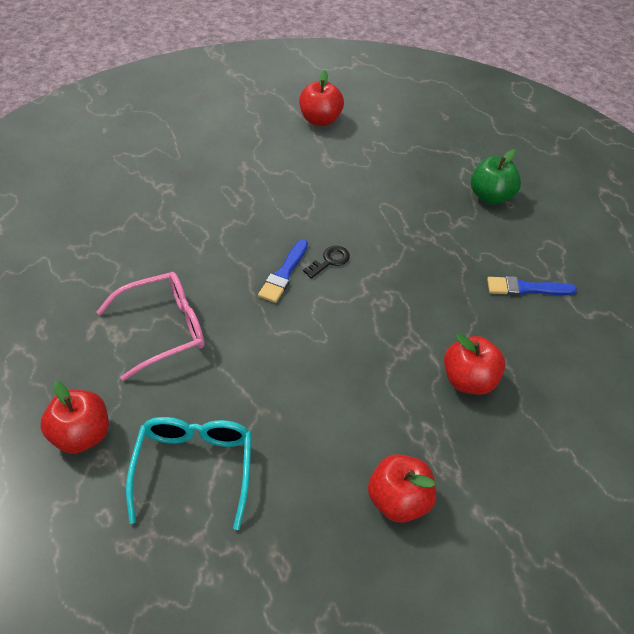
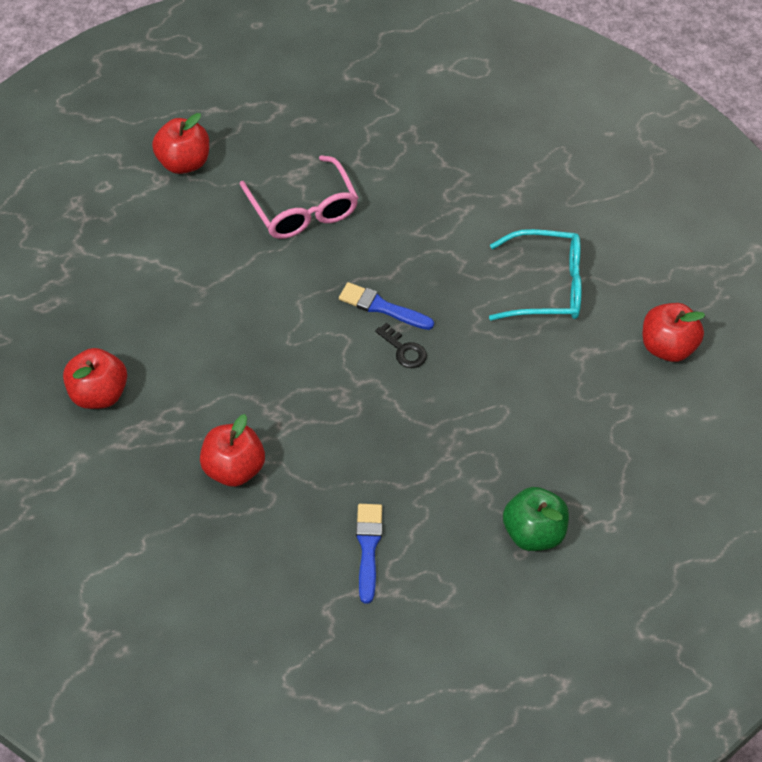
camera: 90 degrees right, 5 degrees up
turquoise glasses [126,417,251,530] -> turquoise glasses moved to [489,229,582,320]

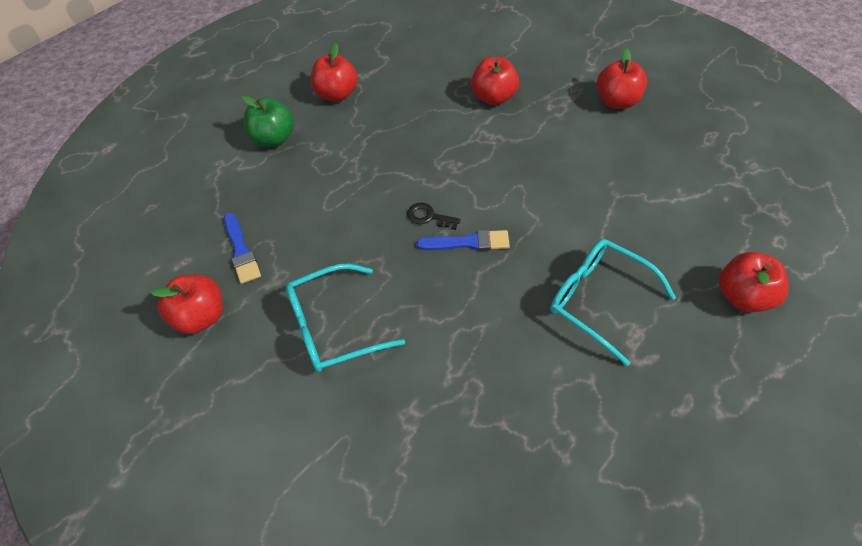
camera: 160 degrees right, 0 degrees up
pink glasses [240,155,358,239] -> turquoise glasses [550,239,676,366]
blue brush [356,504,382,604] -> blue brush moved to [224,213,261,284]
none -> red apple [311,43,358,102]

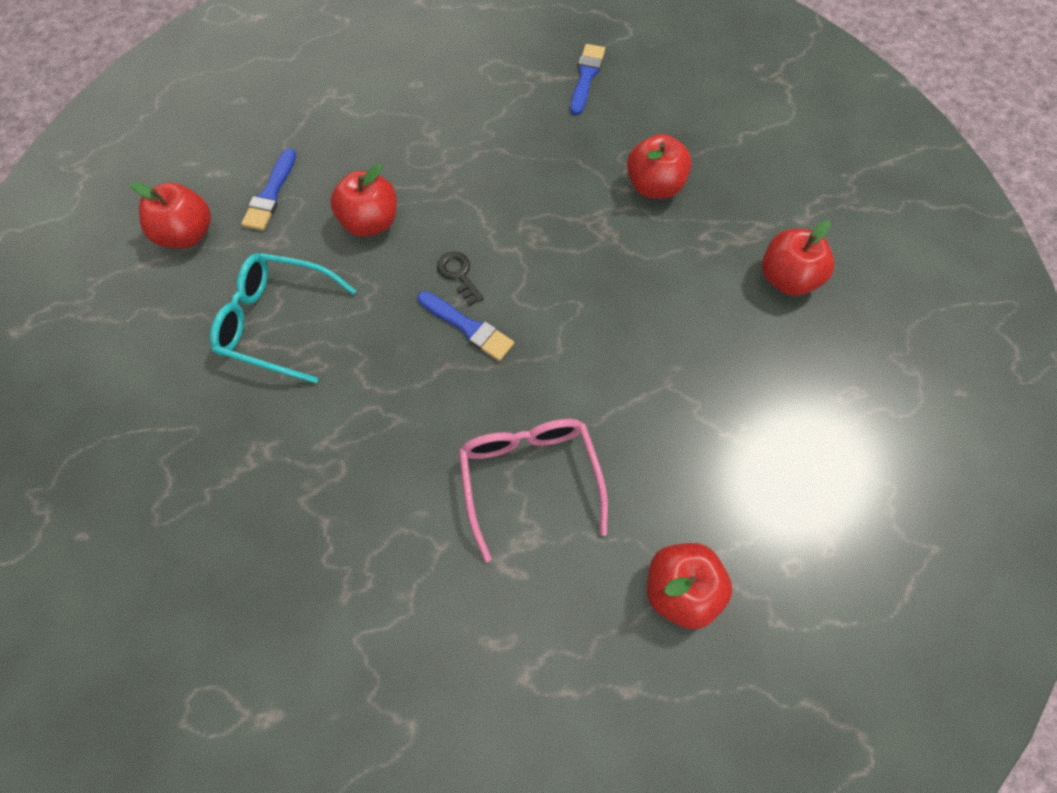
camera: 35 degrees right, 10 degrees up
green apple [242,96,294,147] -> none
red apple [311,43,358,102] -> red apple moved to [330,164,397,237]
turquoise glasses [550,239,676,366] -> pink glasses [459,419,608,562]
none -> blue brush [570,44,605,115]

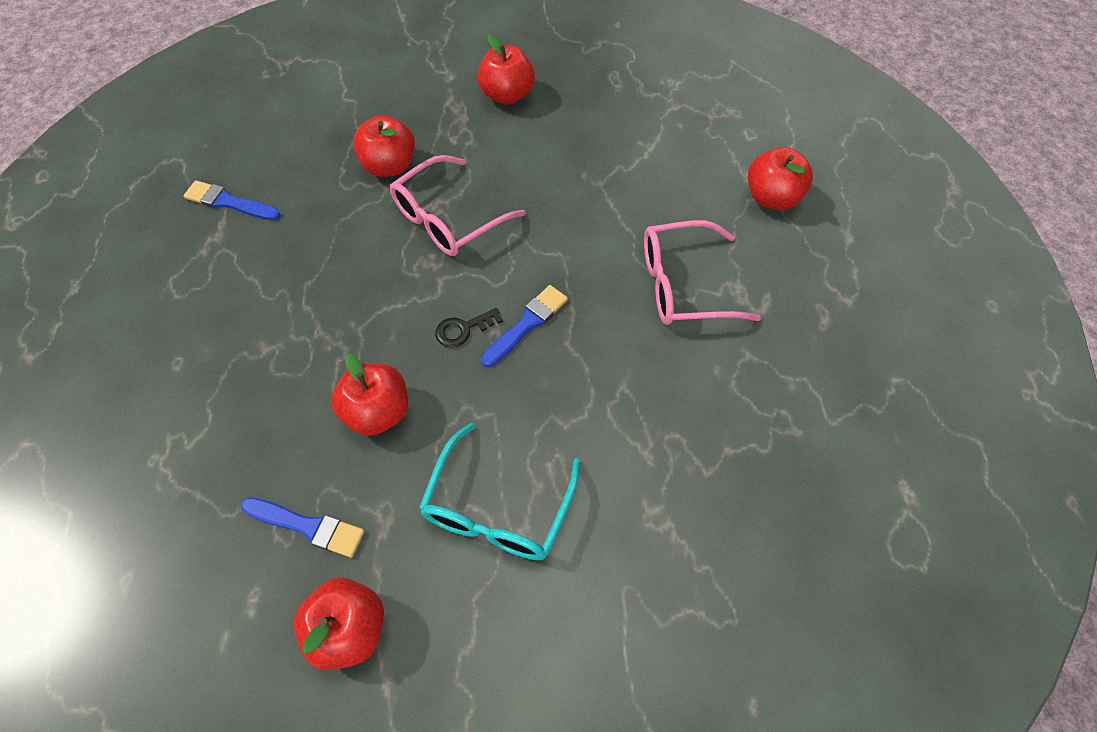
camera: 85 degrees left, 5 degrees down
none -> pink glasses [390,155,526,256]

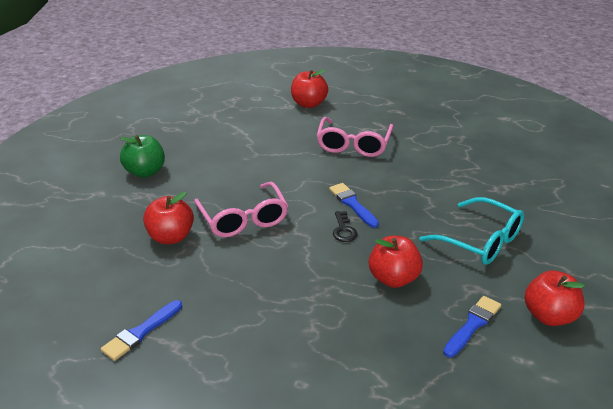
camera: 70 degrees left, 25 degrees down
red apple [477,34,535,105] -> green apple [120,135,165,178]

